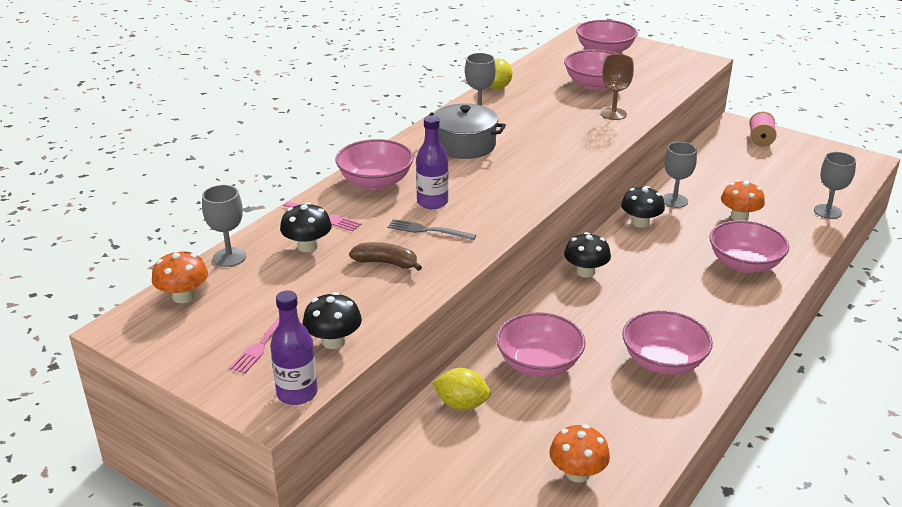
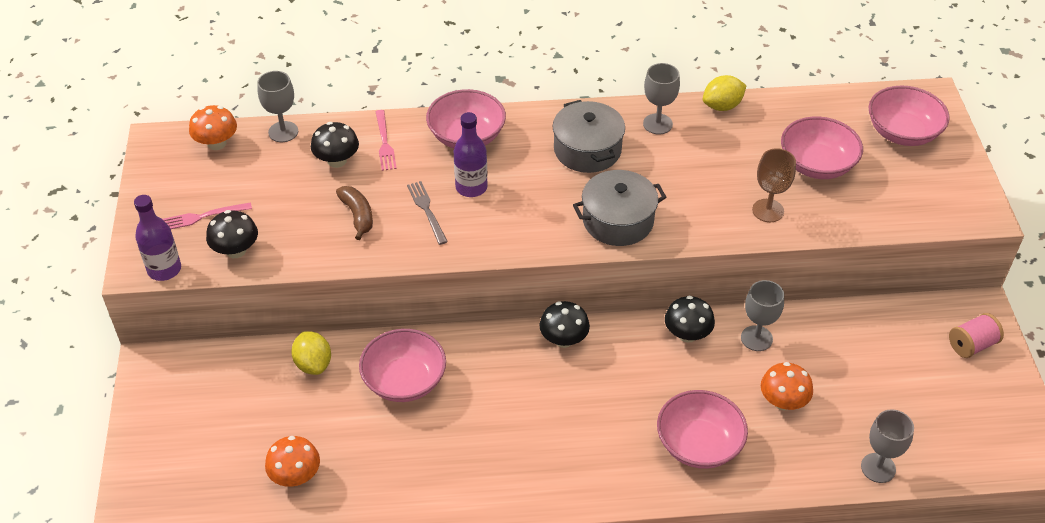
camera: 50 degrees right, 15 degrees up
pink bowl [622,310,713,375] -> none
none -> grey pot [573,170,667,246]

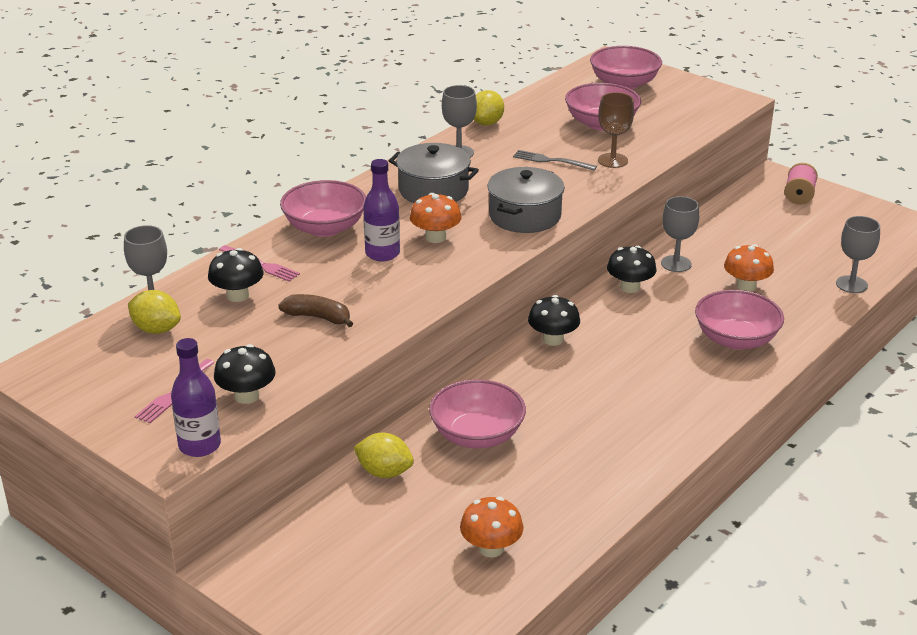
camera: 45 degrees left, 15 degrees down
orange mushroom [189,105,237,150] -> orange mushroom moved to [410,193,462,243]
grey fork [407,181,448,245] -> grey fork moved to [513,150,597,171]
none -> yellow lemon [128,290,181,334]

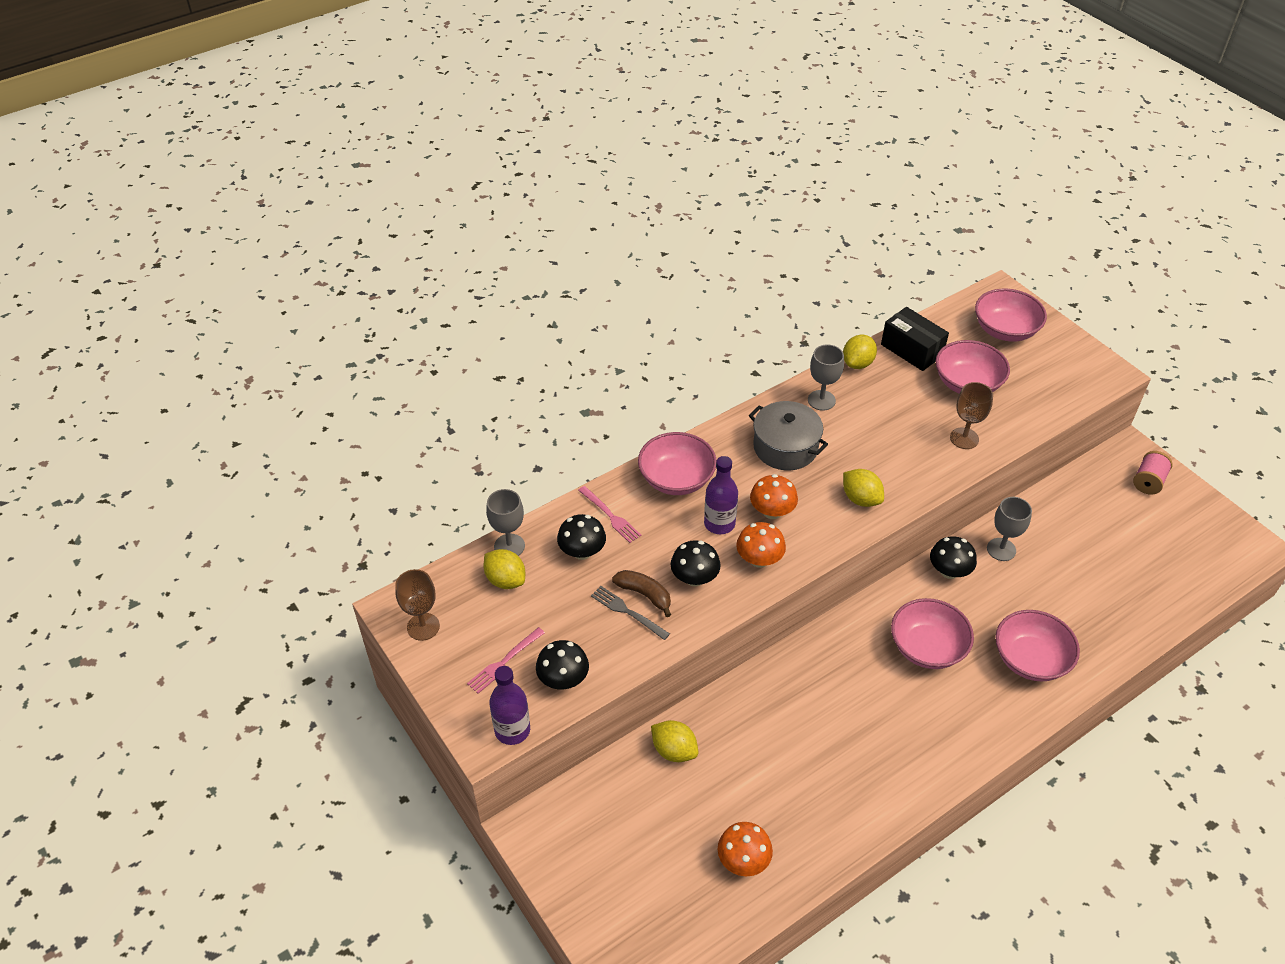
camera: 15 degrees right, 15 degrees up
pink bowl [429,379,526,448] -> pink bowl moved to [891,598,974,669]
grey pot [487,167,565,233] -> yellow lemon [843,469,884,507]
grey fork [513,150,597,171] -> grey fork moved to [591,586,670,640]
black mushroom [528,295,580,346] -> black mushroom moved to [671,540,721,586]
orange mushroom [724,244,774,291] -> orange mushroom moved to [736,522,786,568]
grey goblet [836,216,880,293] -> none
none -> brown goblet [395,569,440,641]
none -> black box [881,307,949,371]

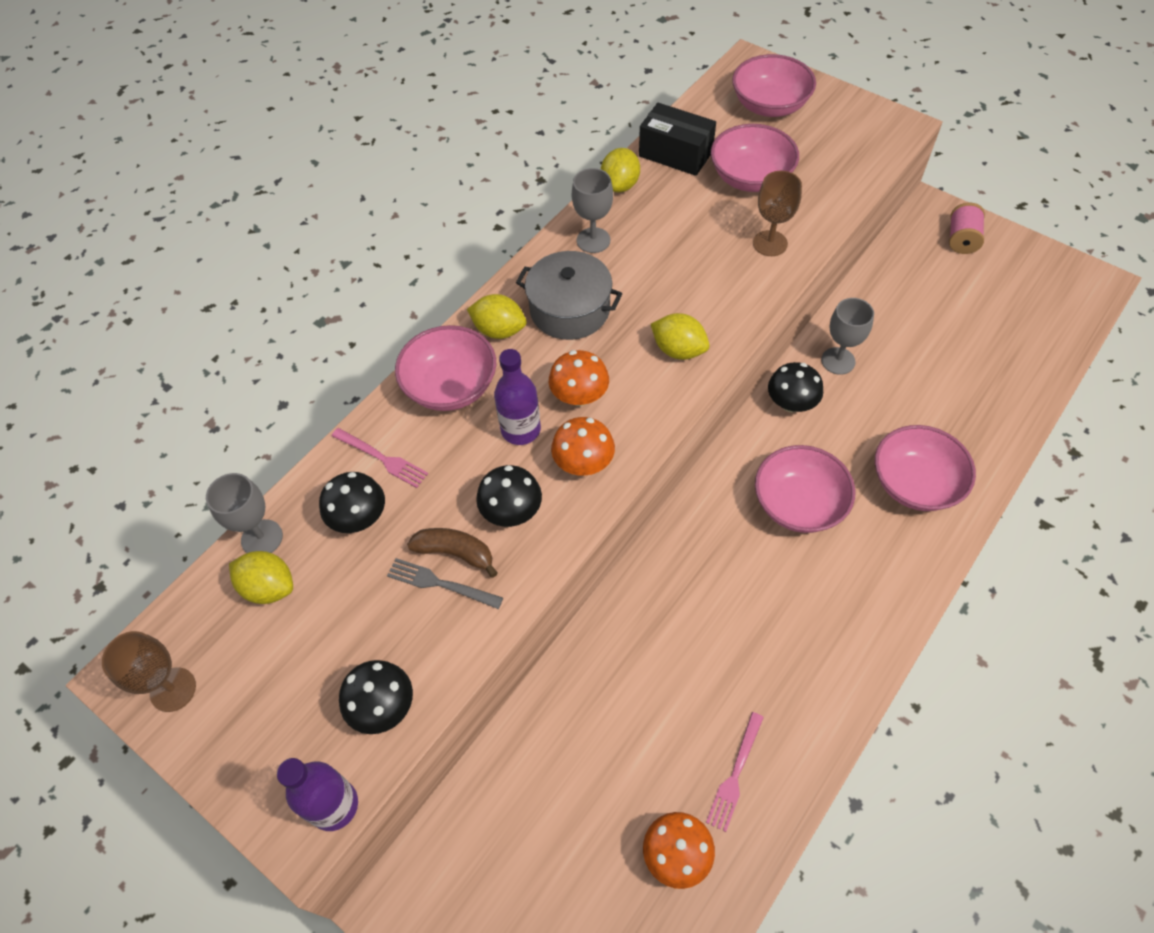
camera: 15 degrees left, 10 degrees up
pink fork [467,627,545,694] -> pink fork moved to [706,712,764,832]
yellow lemon [651,720,698,762] -> yellow lemon moved to [467,294,526,339]

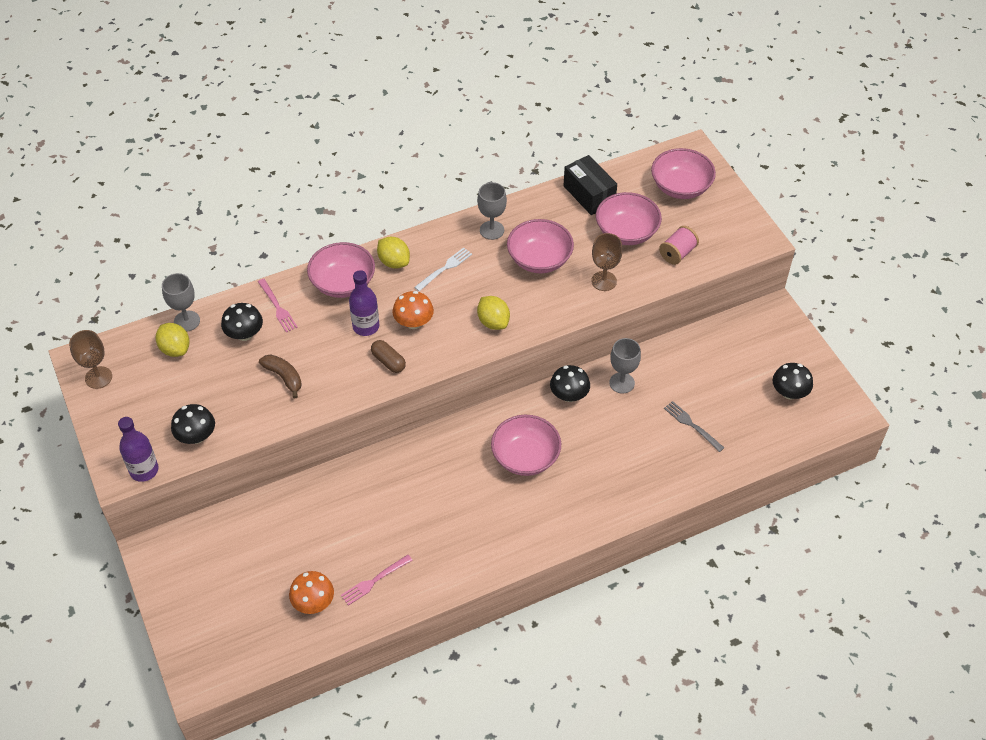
camera: 25 degrees right, 5 degrees down
grey fork [387,558,503,609] -> grey fork moved to [664,401,724,452]
black mushroom [476,465,542,527] -> black mushroom moved to [773,363,813,400]
grey pot [516,251,622,340] -> white fork [414,247,472,291]
orange mushroom [551,417,615,476] -> brown capsule [371,340,406,373]
yellow lemon [601,148,640,192] -> none
pink bowl [875,425,976,511] -> pink bowl moved to [507,219,574,273]
pink spool [949,203,985,254] -> pink spool moved to [659,226,699,265]

